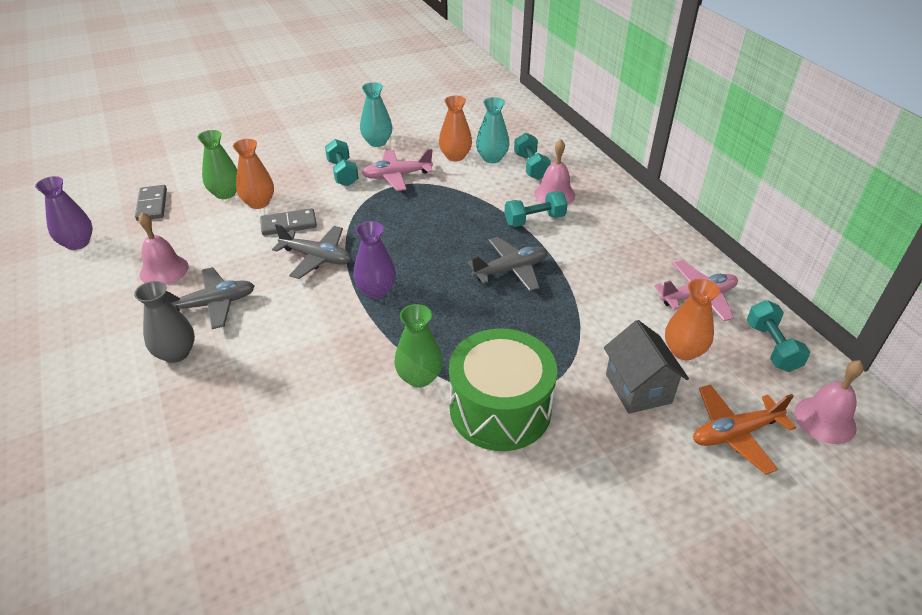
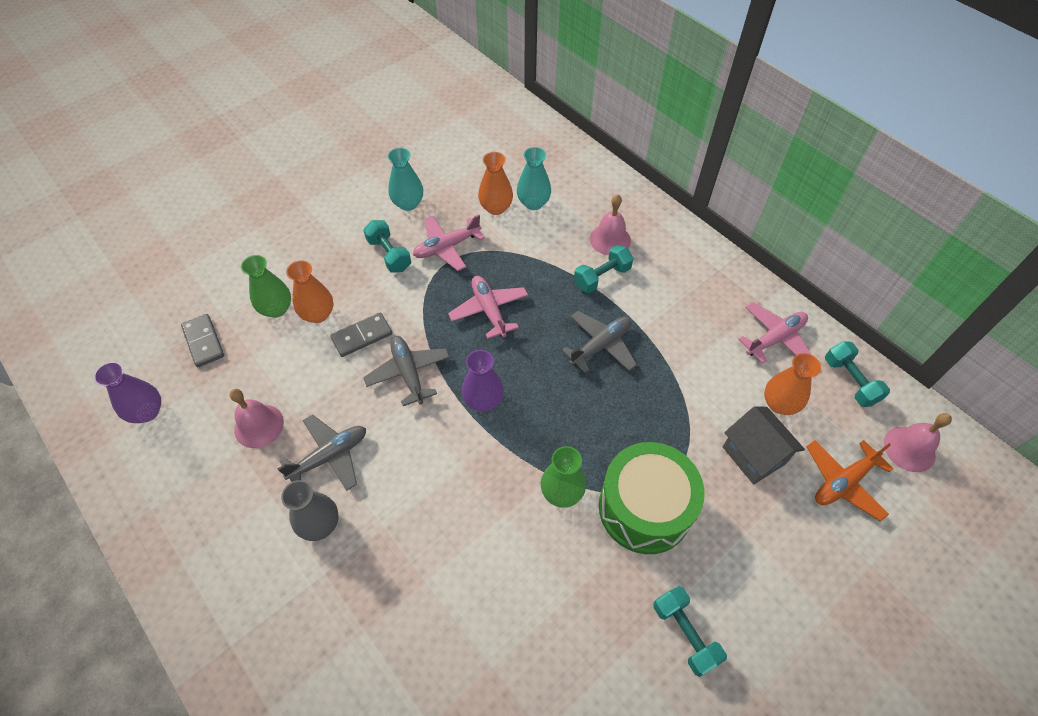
camera: 15 degrees left, 15 degrees up
grey plane [272,224,351,279] -> grey plane turned 120 degrees counterclockwise [363,336,450,406]
turquoise dumbbell [514,133,551,180] -> turquoise dumbbell moved to [653,586,727,677]
none -> pink plane [448,276,528,339]

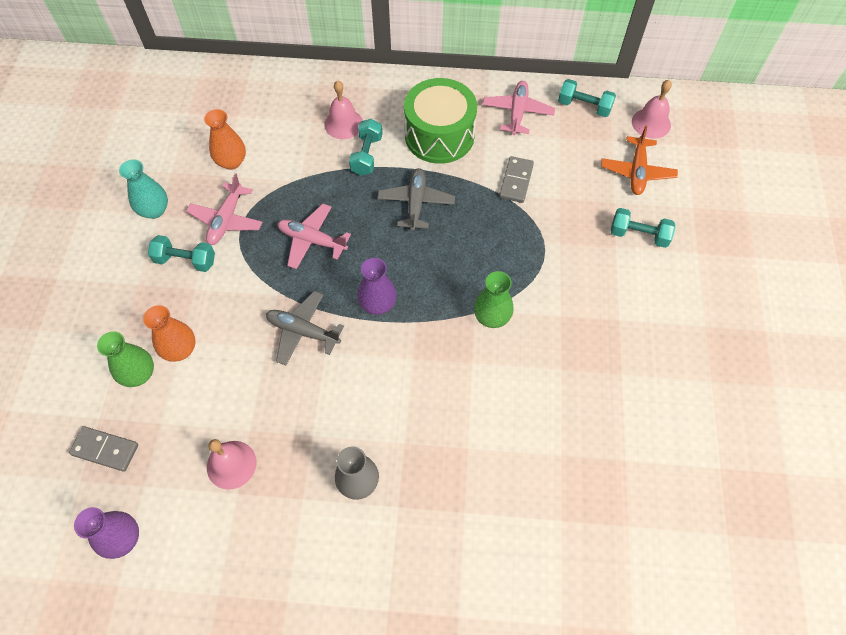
camera: 45 degrees left, 5 degrees up
grey plane [277,414,366,491] -> none
grey domino [330,313,392,357] -> grey domino moved to [499,156,534,203]
turquoise vase [517,147,551,210] -> none
green drum [599,442,705,554] -> green drum moved to [404,78,477,164]
turquoise dumbbell [653,586,727,677] -> turquoise dumbbell moved to [611,208,675,248]
grey house [723,406,805,485] -> none
orange vase [764,353,821,415] -> none

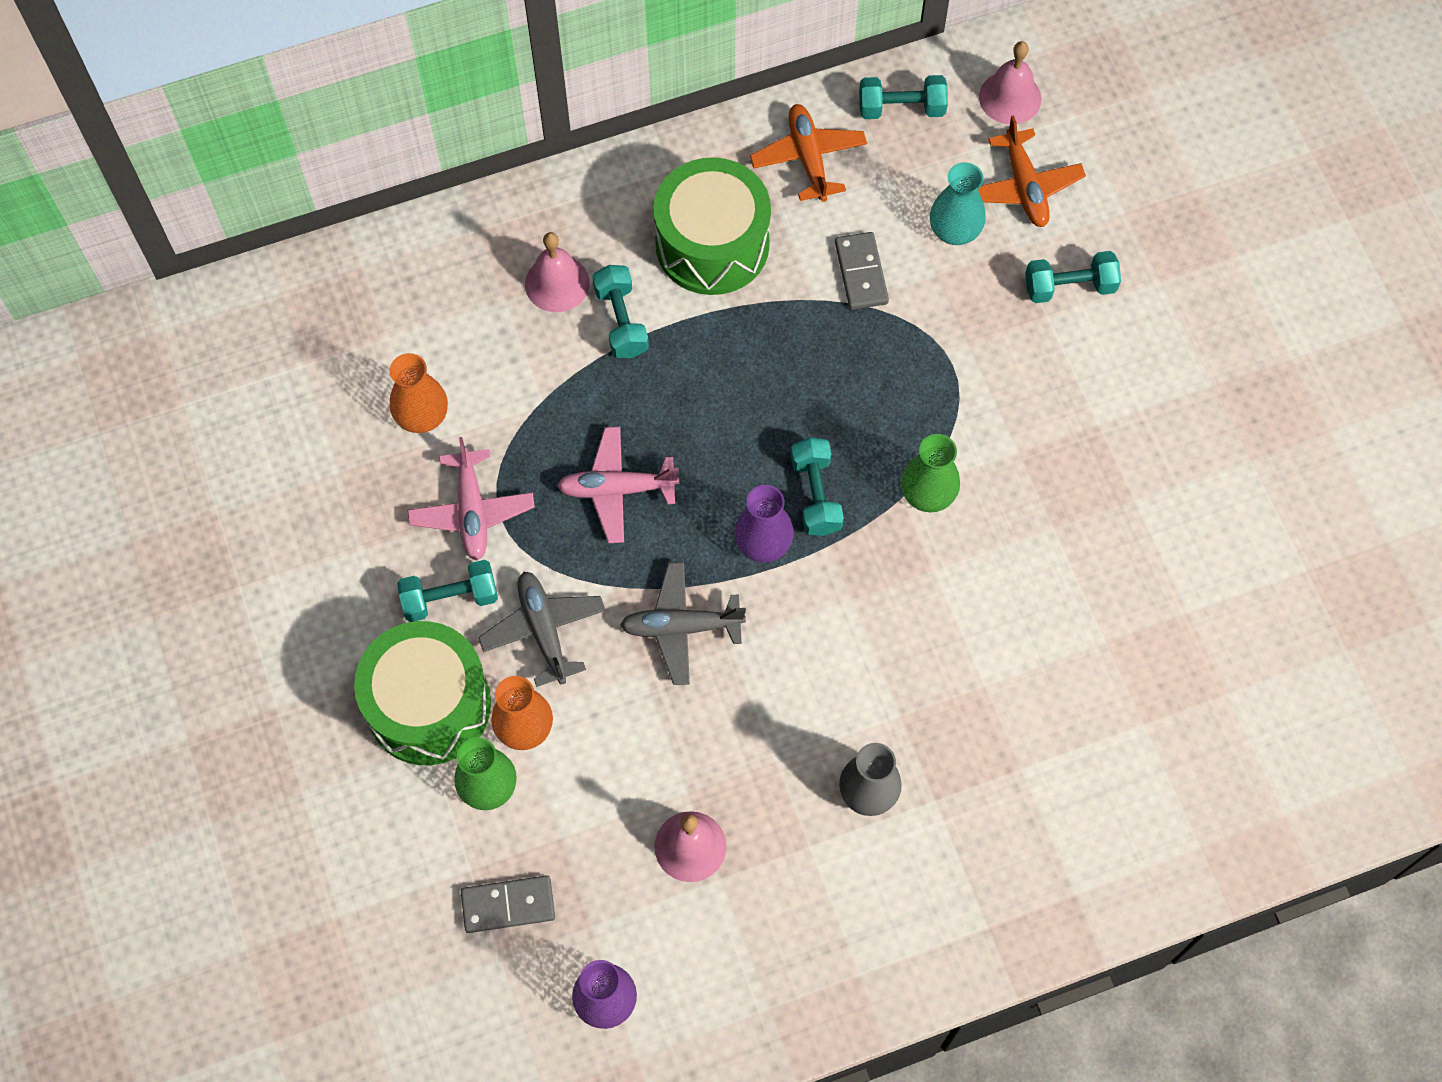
camera: 25 degrees left, 5 degrees up
turquoise vase [119,159,168,219] -> turquoise vase moved to [930,162,986,245]
grey plane [377,168,455,231] -> grey plane moved to [478,572,606,687]
pink plane [482,81,555,135] -> orange plane [750,104,867,202]
none -> green drum [354,621,491,765]
none -> turquoise dumbbell [791,438,844,536]

